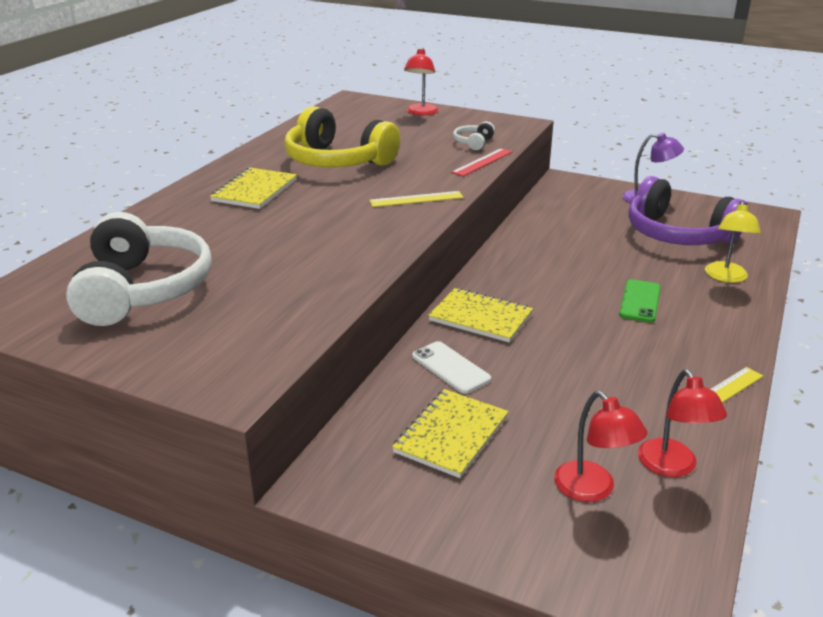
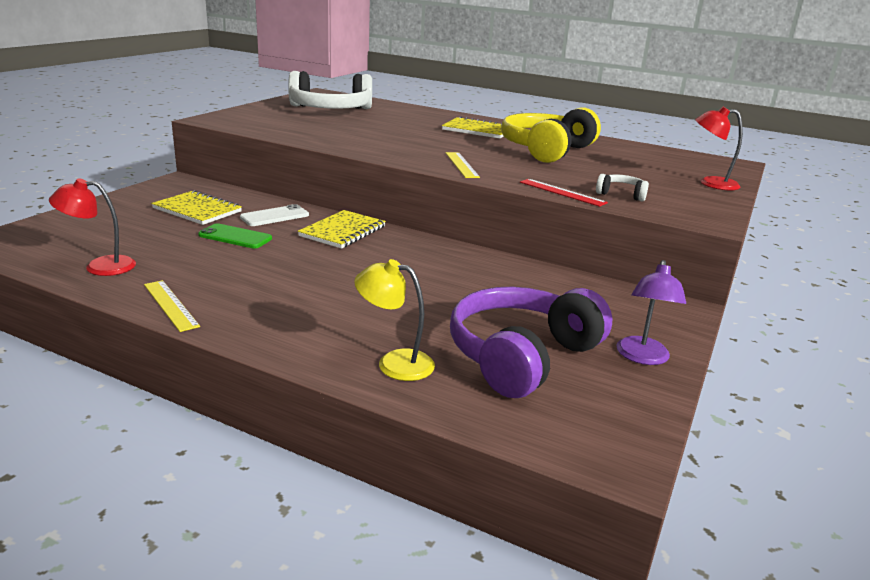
camera: 90 degrees right, 5 degrees down
red lamp [554,391,647,502] -> none
green phone [619,279,661,323] -> green phone moved to [198,223,272,249]

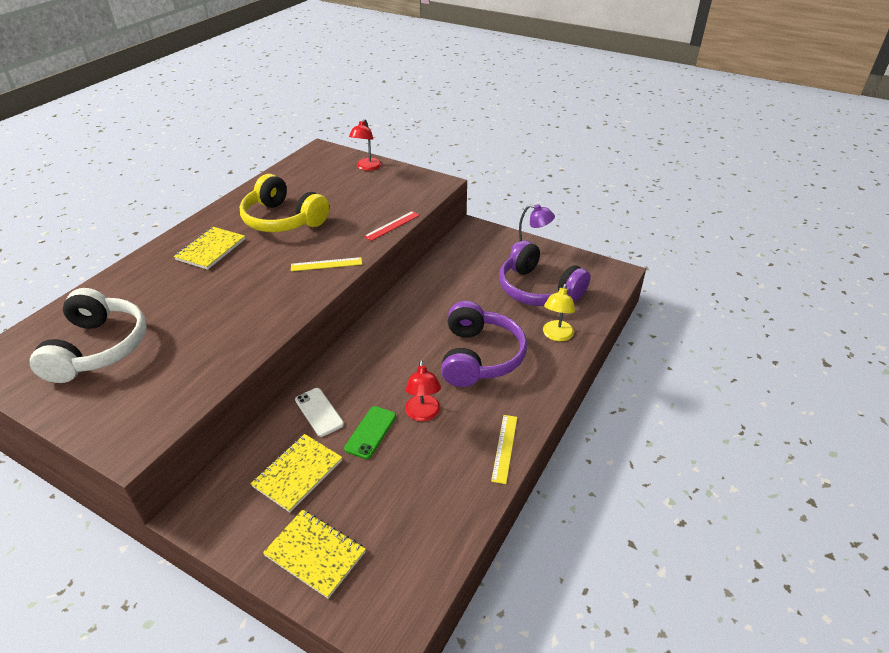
camera: 85 degrees left, 15 degrees up
red lamp [49,178,136,276] -> red lamp moved to [405,360,441,421]
yellow ruler [144,280,200,332] -> yellow ruler turned 45 degrees counterclockwise [491,415,517,484]
yellow notebook [298,210,386,249] -> yellow notebook moved to [263,510,366,599]
white headphones [596,174,649,201] -> none
none -> purple headphones [441,301,527,387]

